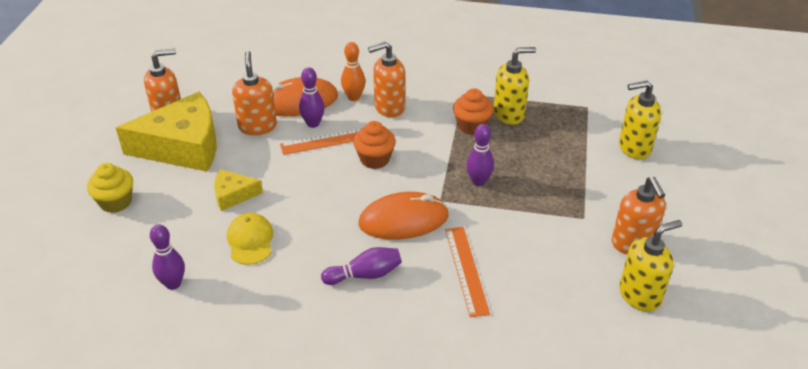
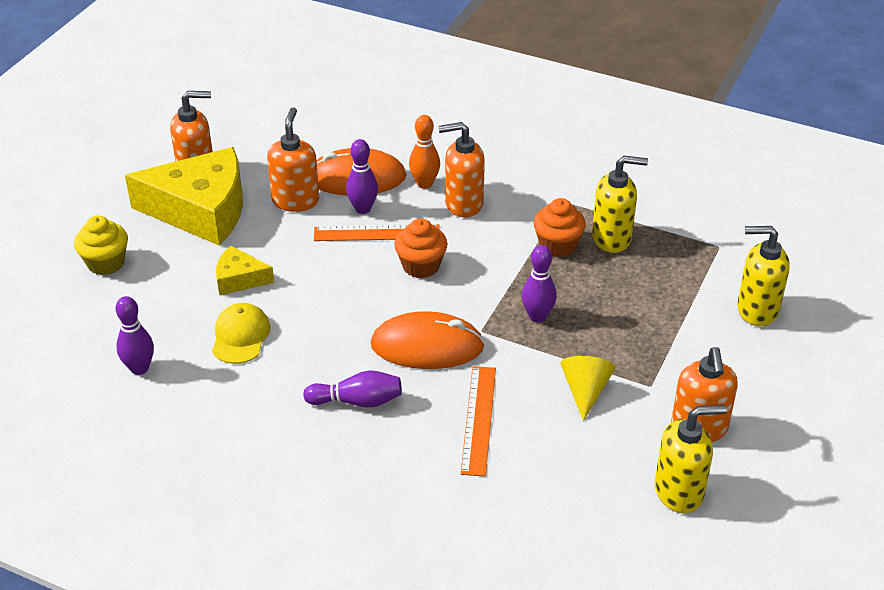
camera: 15 degrees right, 0 degrees up
none -> yellow cone [561,356,616,421]

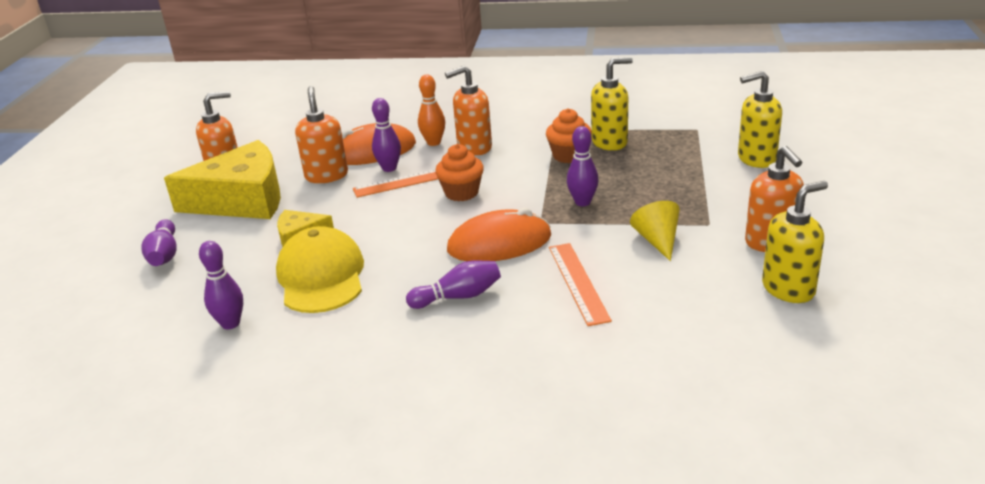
camera: 15 degrees left, 10 degrees down
yellow cupcake [74,215,128,275] -> purple bowling pin [141,219,177,266]
yellow cap [212,303,270,364] -> yellow cap [276,226,364,313], size x1.62

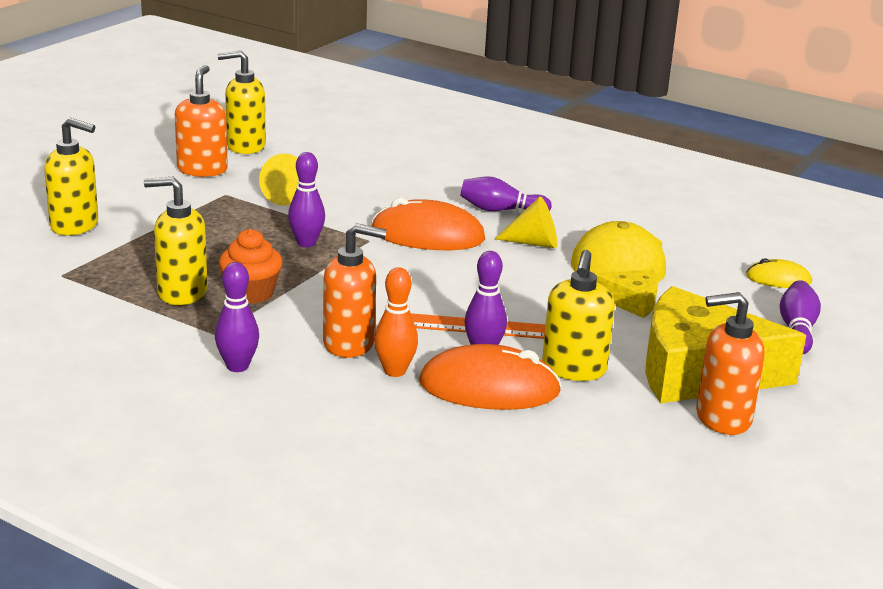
camera: 160 degrees left, 5 degrees down
purple bowling pin [199,241,243,329] -> purple bowling pin moved to [215,262,259,372]
orange soap dispenser [295,86,348,183] -> yellow soap dispenser [542,250,615,381]
orange cupcake [435,144,484,201] -> none
orange ruler [549,243,612,326] -> none
none -> yellow cone [495,196,557,248]
none -> yellow mouse [746,258,812,288]

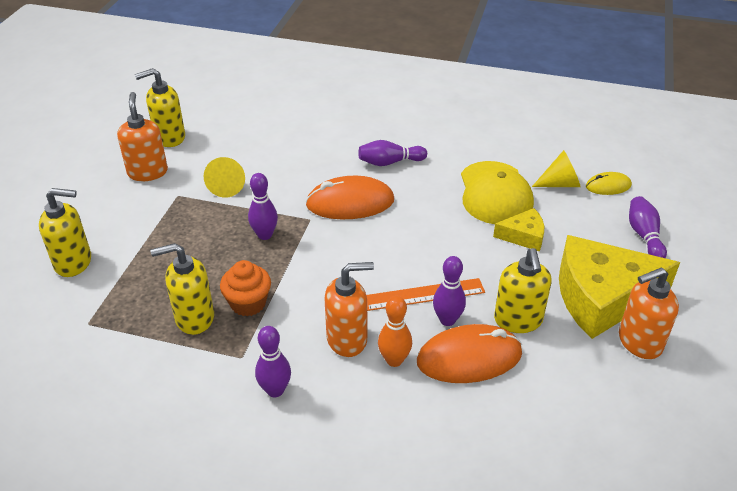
camera: 15 degrees left, 15 degrees up
yellow cone [495,196,557,248] -> yellow cone moved to [532,150,581,187]

